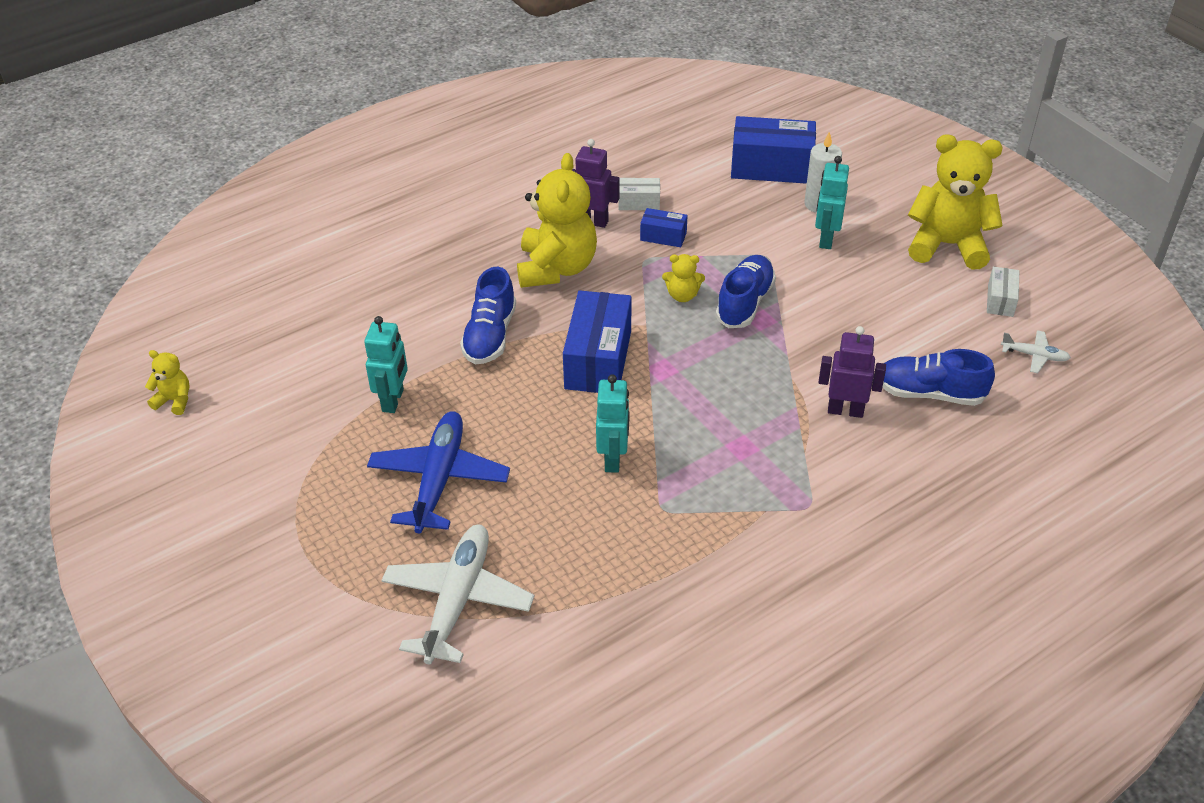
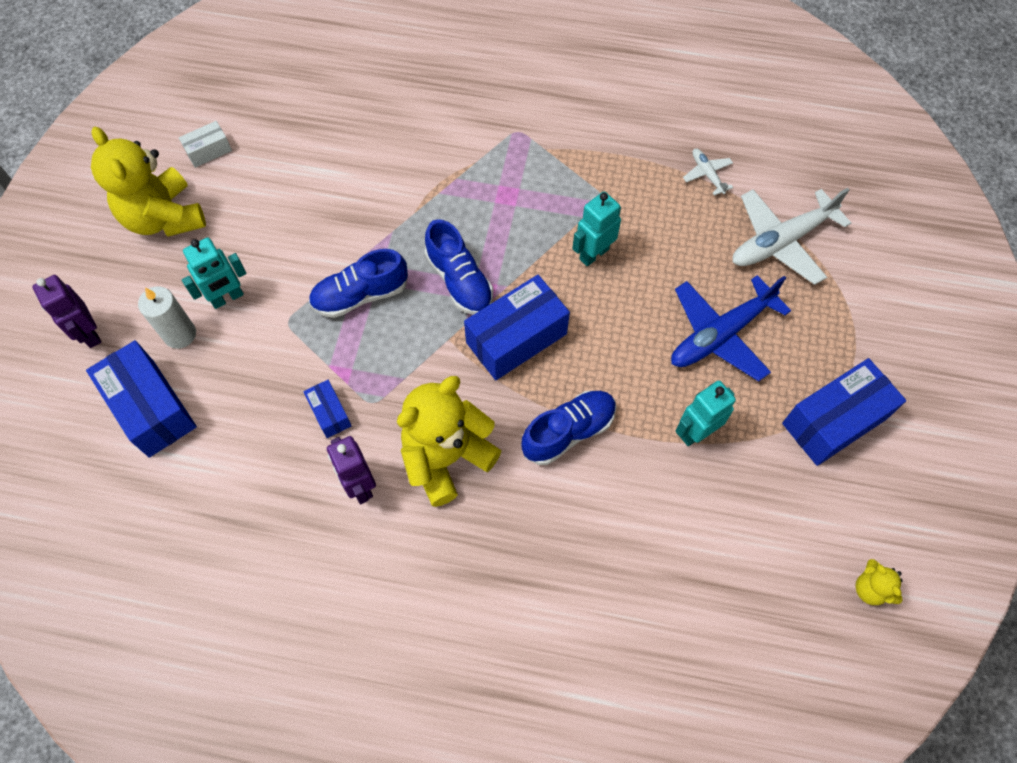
camera: 135 degrees left, 20 degrees up
white box [618,178,660,210] -> none
yellow teddy bear [662,254,705,302] -> none
purple robot [818,326,886,418] -> purple robot moved to [32,275,101,348]
blue shoe [883,349,995,406] -> blue shoe moved to [425,219,493,315]
white plane [1001,330,1071,373] -> white plane moved to [683,149,733,196]
none -> blue box [782,358,906,466]

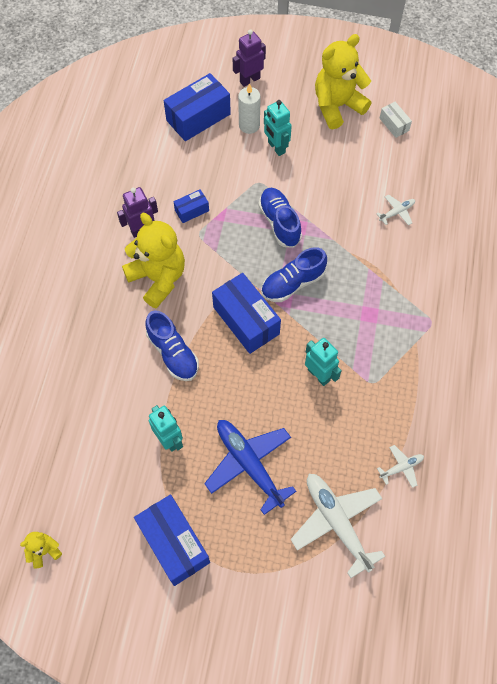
camera: 90 degrees right, 0 degrees up
none -> white plane [376,194,415,226]

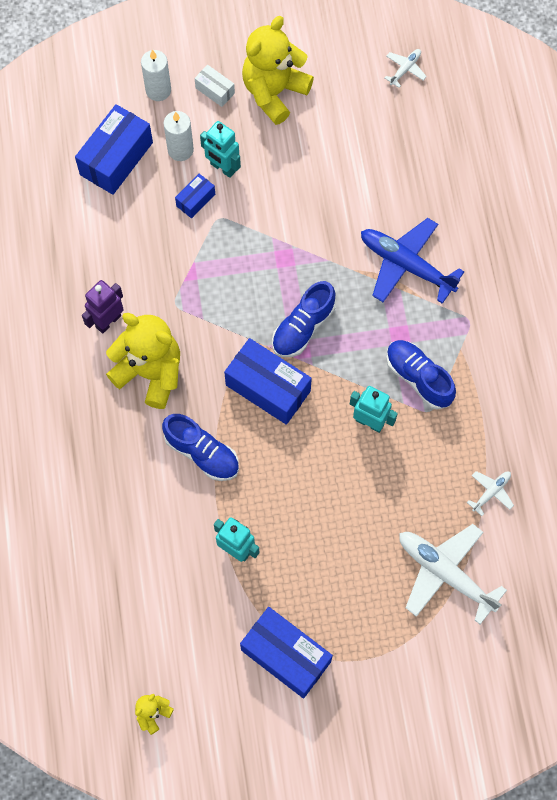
camera: 20 degrees left, 5 degrees up
blue box [174,189,209,223] -> blue box moved to [175,174,215,218]
blue plane [204,420,296,515] -> blue plane moved to [361,218,464,304]
purple robot [233,29,266,87] -> white candle [141,50,171,101]
blue shoe [259,188,302,248] -> blue shoe moved to [386,340,456,410]
white plane [376,194,415,226] -> white plane moved to [385,49,427,88]
white box [379,102,412,138] -> white box moved to [195,65,235,107]

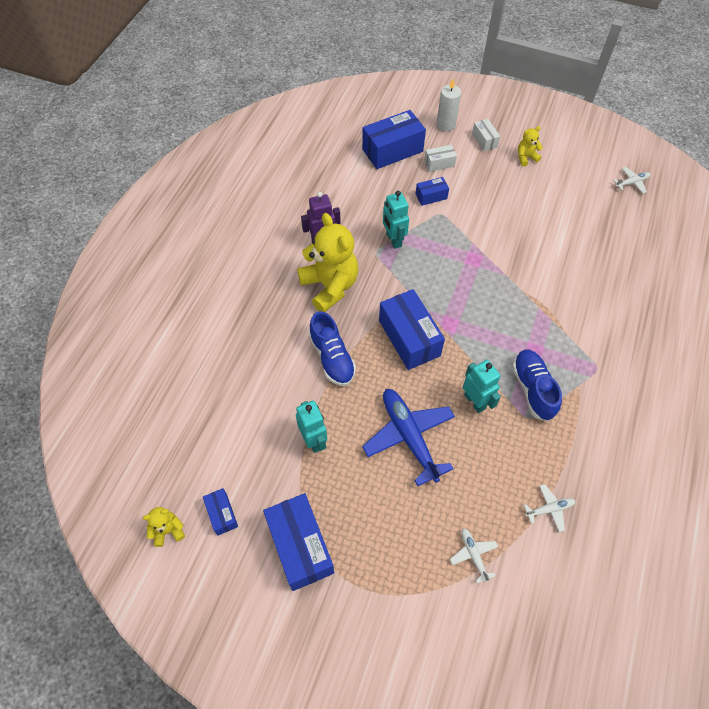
camera: 30 degrees right, 10 degrees down
white candle [164,111,194,161] -> white box [424,145,457,172]
turquoise robot [200,121,241,178] -> turquoise robot moved to [383,191,409,249]
yellow teddy bear [242,16,314,125] -> yellow teddy bear [518,126,543,167], size x0.45
blue shoe [272,281,336,357] -> none
blue plane [361,218,464,304] -> blue plane moved to [362,389,455,486]
white plane [399,524,507,624] -> white plane [450,528,498,584], size x0.47
none -> blue box [203,488,238,536]

